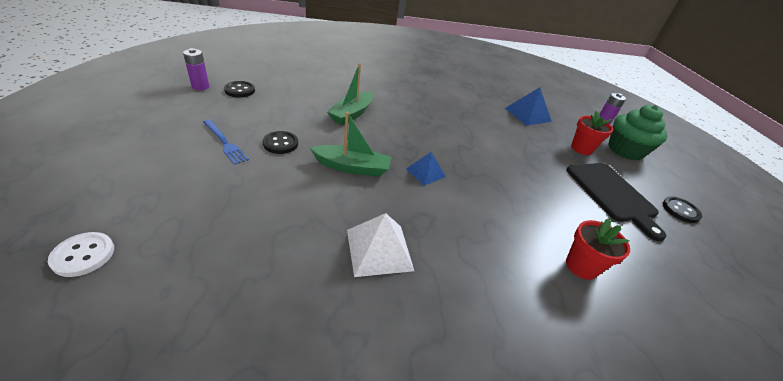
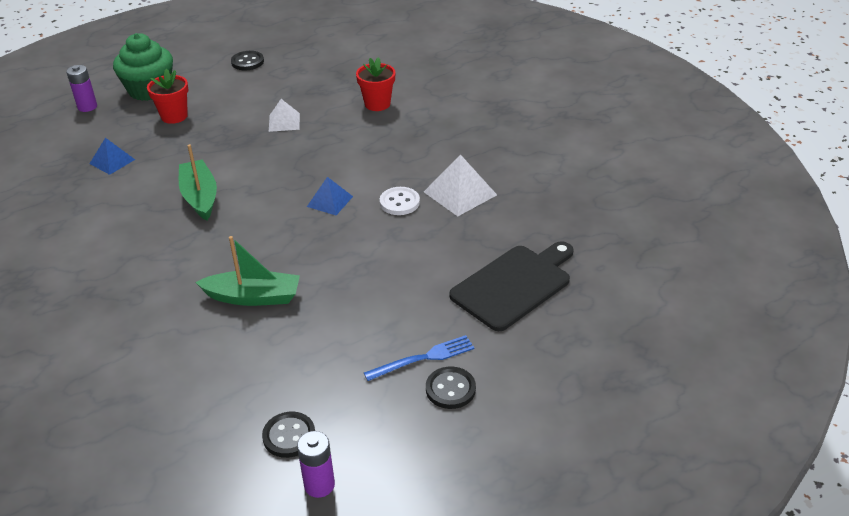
camera: 110 degrees left, 0 degrees up
white button [48,232,114,277] -> white button moved to [380,187,420,215]
blue fork [203,120,249,165] -> blue fork turned 45 degrees clockwise [364,335,474,381]
black button [263,131,298,154] -> black button moved to [426,366,476,409]
green boat [310,112,391,177] -> green boat moved to [179,144,217,220]
blue pyramid [505,87,552,126] -> blue pyramid [89,138,135,175], size x0.65
black cutting board [567,163,666,241] -> black cutting board moved to [449,241,574,331]
none -> white pyramid [269,99,300,132]

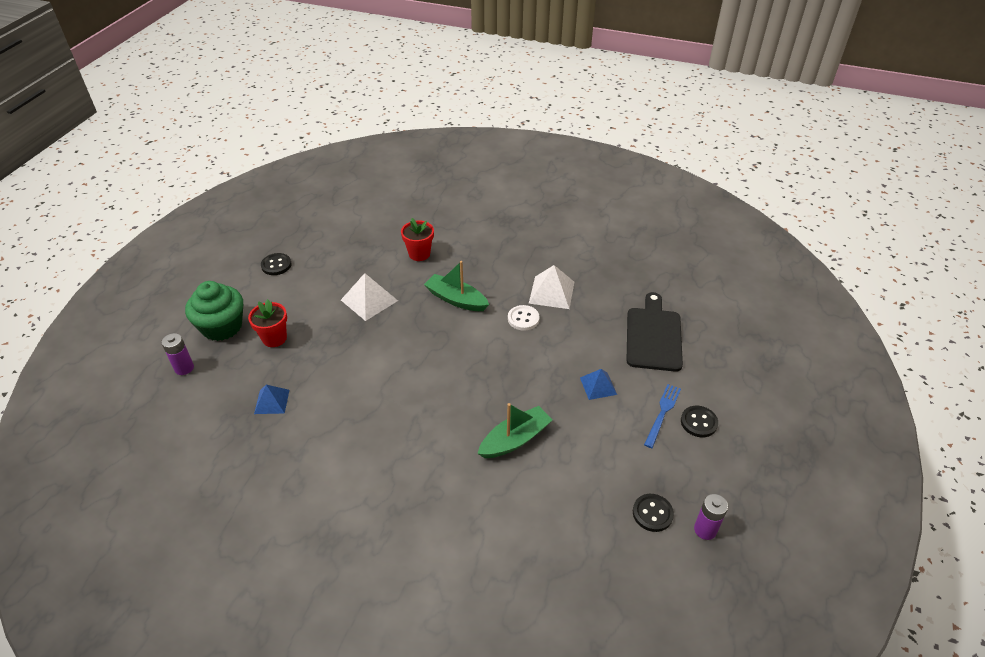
camera: 40 degrees left, 5 degrees up
green boat [179,144,217,220] -> green boat moved to [424,261,489,311]
white pyramid [269,99,300,132] -> white pyramid [341,273,398,321], size x1.55
blue pyramid [307,177,353,215] -> blue pyramid moved to [580,369,617,400]

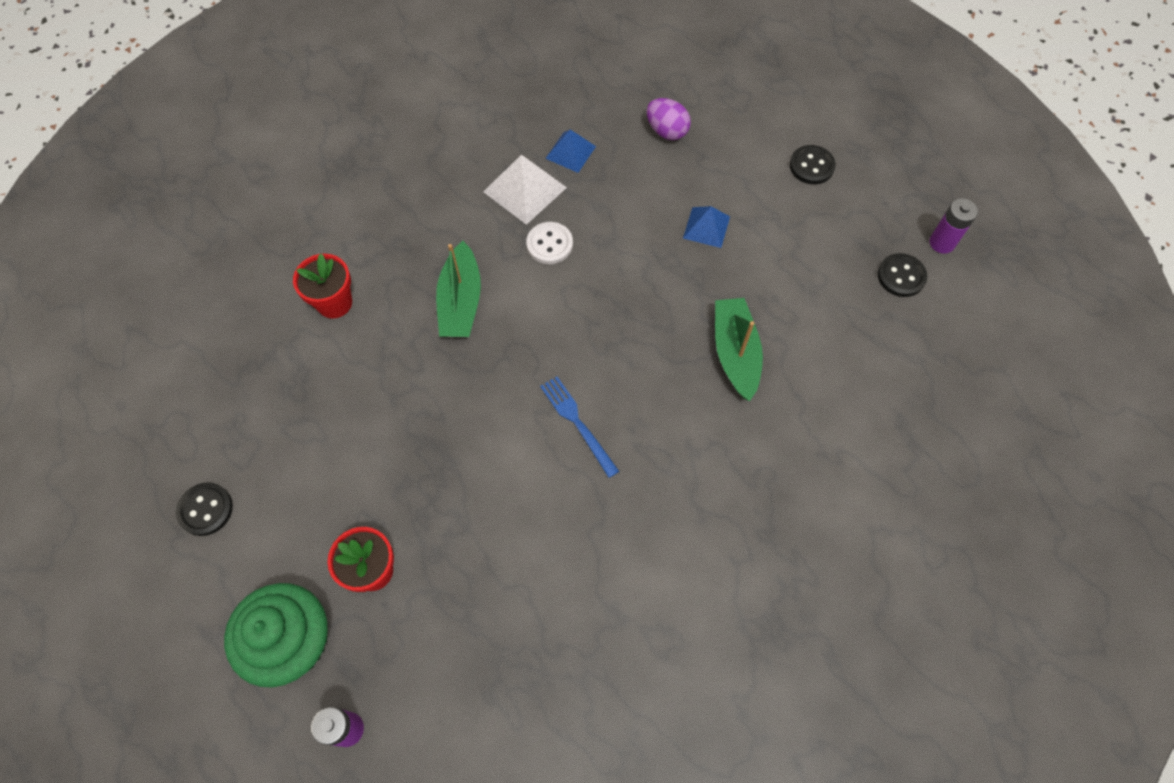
camera: 60 degrees left, 20 degrees up
blue pyramid [254,385,289,414] -> blue pyramid moved to [545,130,596,173]
white pyramid [341,273,398,321] -> none
green boat [424,261,489,311] -> green boat turned 60 degrees counterclockwise [436,241,481,337]
black cutting board [627,292,683,372] -> purple egg [647,98,691,140]
blue fork [644,384,681,448] -> blue fork moved to [540,376,619,478]

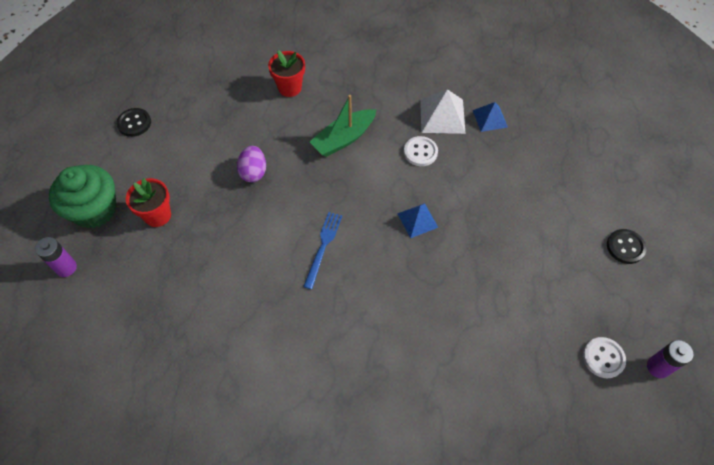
camera: 50 degrees right, 5 degrees down
purple egg [647,98,691,140] -> purple egg moved to [237,146,266,182]
blue pyramid [683,206,730,248] -> blue pyramid moved to [397,203,438,238]
green boat [715,298,763,401] -> none
black button [878,253,927,297] -> white button [583,337,626,378]

